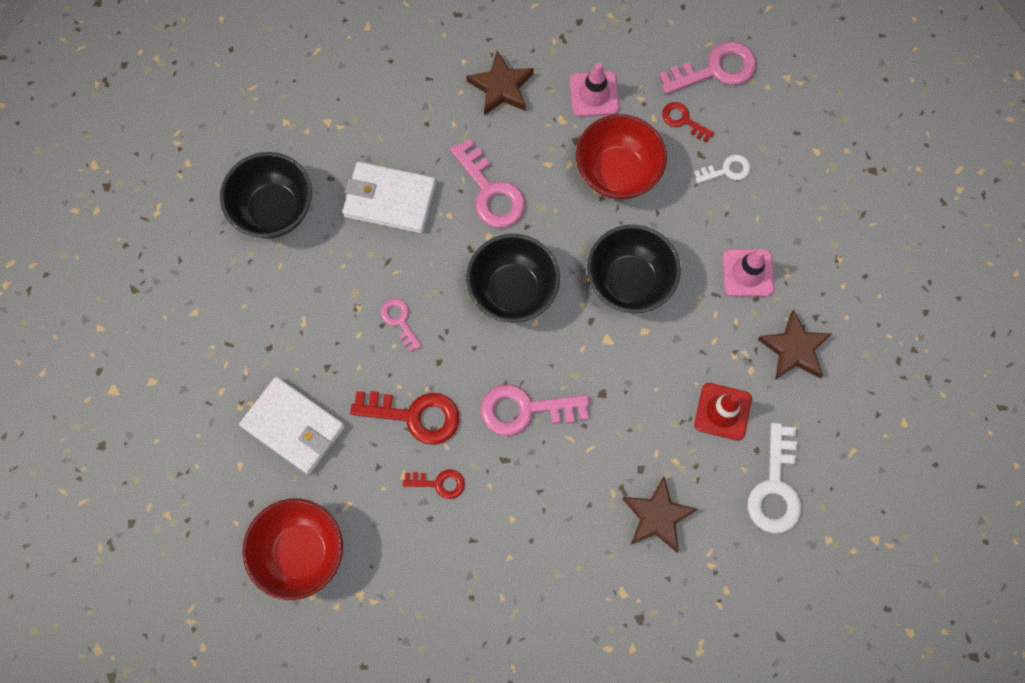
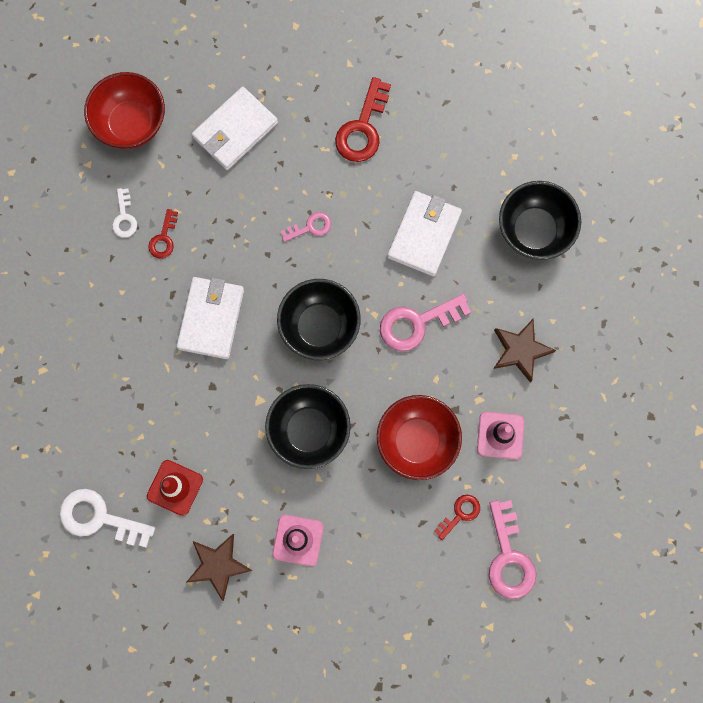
camera: 100 degrees right, 5 degrees up
black bowl [220,152,312,238] -> black bowl moved to [499,181,581,260]
red key [350,391,459,445] -> red key moved to [335,77,391,162]
pink key [480,384,590,436] -> white wallet [177,277,244,359]
brown star [622,477,698,552] -> none
white key [694,155,751,183] -> white key moved to [112,188,137,238]

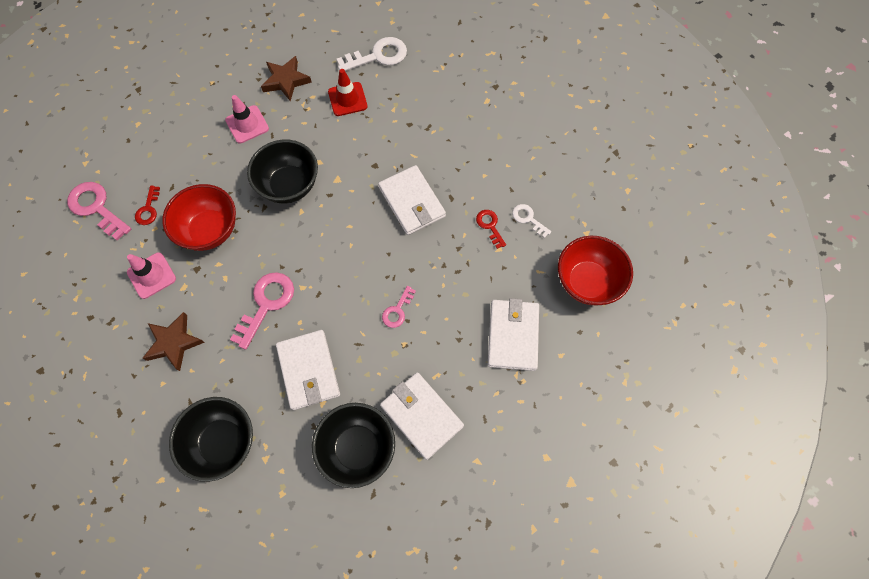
camera: 140 degrees right, 10 degrees down
black bowl [277,279,361,360] -> black bowl moved to [312,403,395,488]
red key [335,77,391,162] -> white wallet [380,372,464,460]

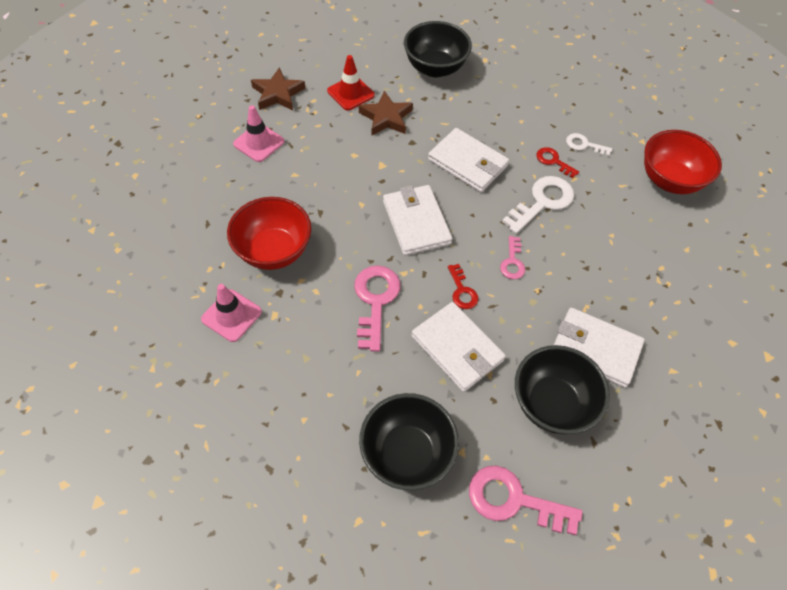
camera: 25 degrees left, 10 degrees down
pink key [67,182,131,241] -> pink key moved to [469,466,583,535]
red key [135,186,160,225] -> red key moved to [448,264,478,309]
brown star [142,312,205,371] -> brown star moved to [359,91,413,136]
black bowl [247,140,318,203] -> black bowl moved to [404,21,472,78]
white key [336,37,407,71] -> white key moved to [502,176,574,234]
white wallet [488,298,539,371] -> white wallet moved to [383,185,452,256]

